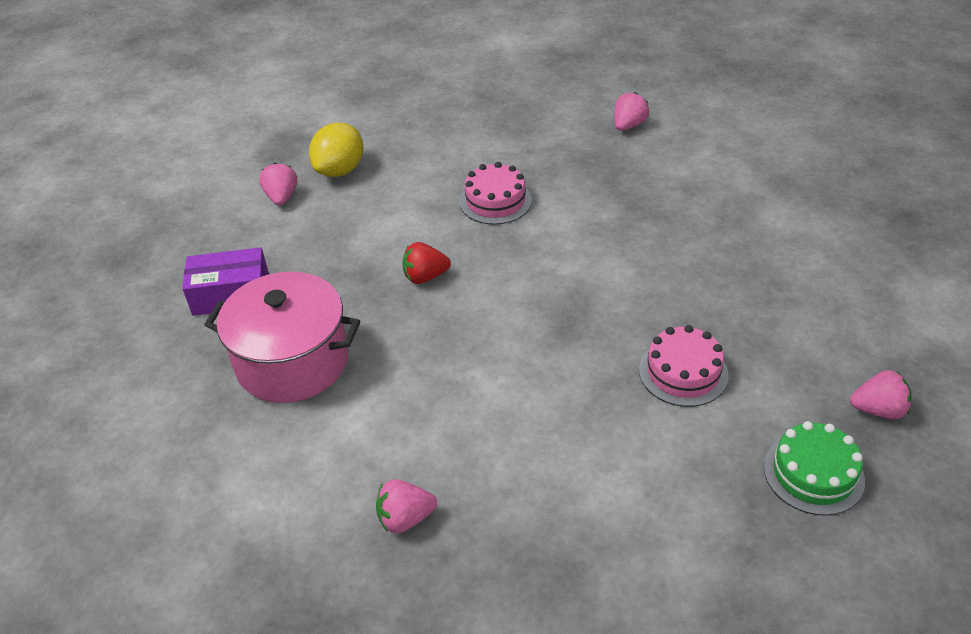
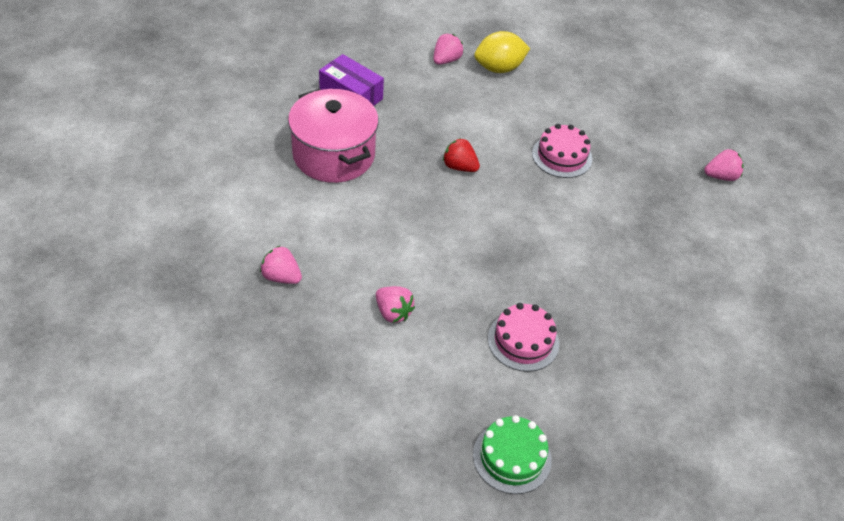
camera: 40 degrees right, 5 degrees up
pink strawberry [850,370,912,419] -> pink strawberry moved to [376,286,415,323]

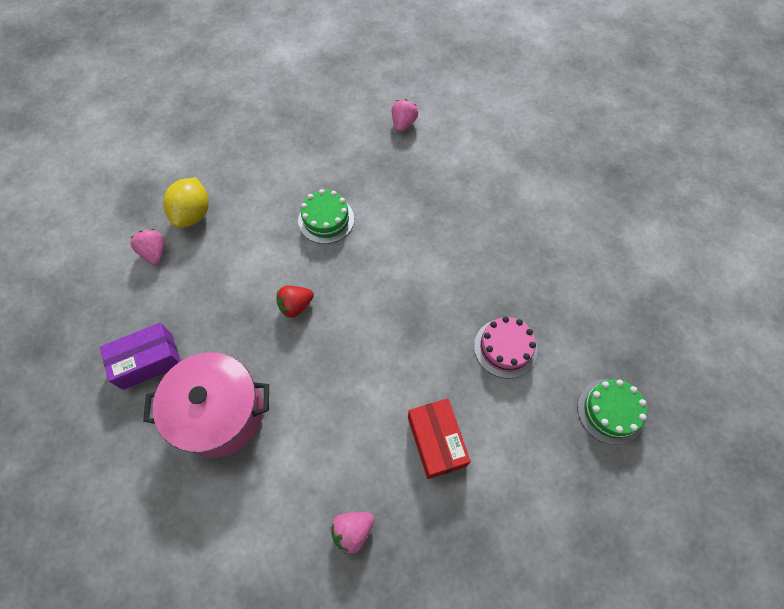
camera: 60 degrees left, 15 degrees up
pink strawberry [376,286,415,323] -> red box [408,398,471,479]
pink cake [532,124,592,178] -> green cake [298,189,354,244]

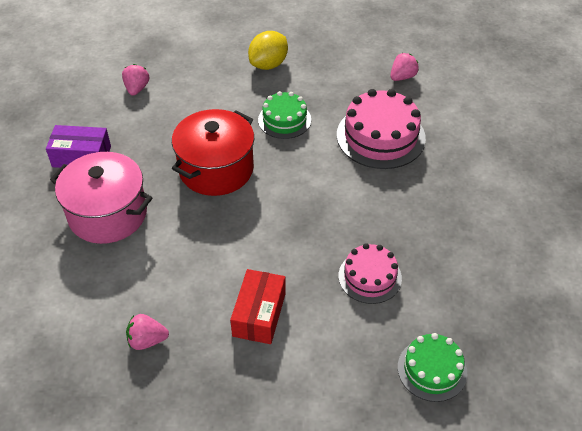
camera: 30 degrees right, 15 degrees down
yellow lemon [163,178,209,228] -> yellow lemon moved to [248,31,288,70]
red strawberry [276,286,314,318] -> red pot [172,109,254,196]
none -> pink cake [337,89,426,169]

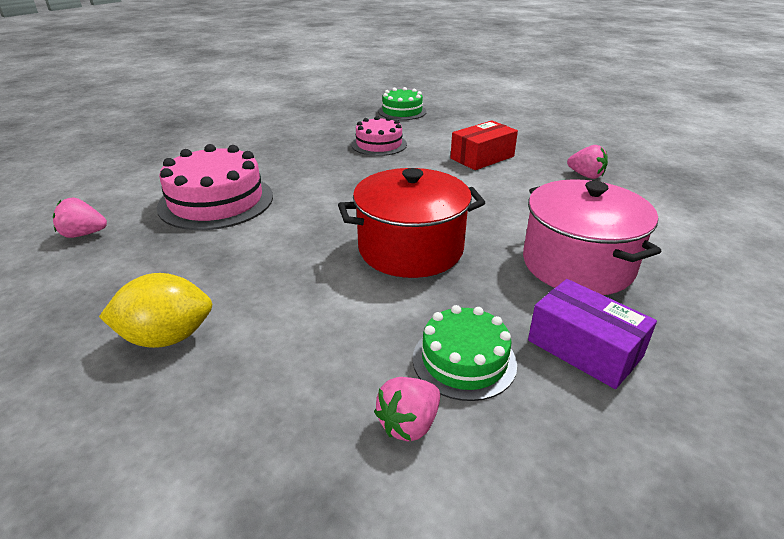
camera: 140 degrees left, 15 degrees down
green cake [258,91,311,139] -> green cake moved to [413,305,517,401]

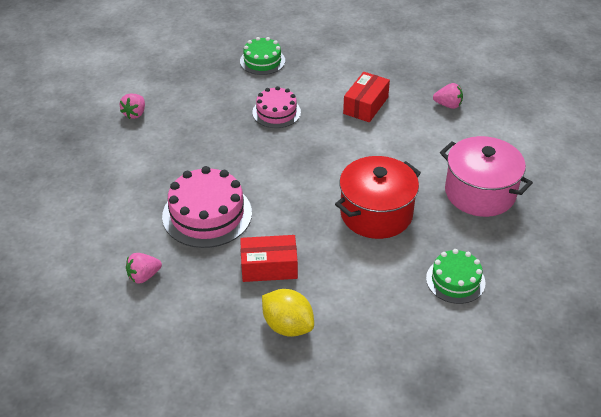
camera: 25 degrees left, 10 degrees up
yellow lemon [99,273,212,348] -> yellow lemon turned 75 degrees clockwise [262,289,314,337]
pink strawberry [374,377,440,441] -> pink strawberry moved to [119,93,145,119]
purple box [528,279,657,389] -> none
none -> red box [240,235,298,282]

